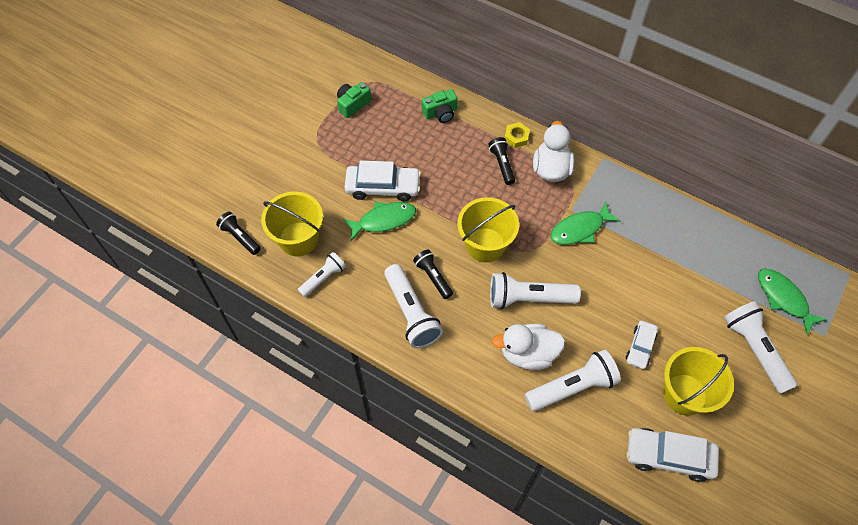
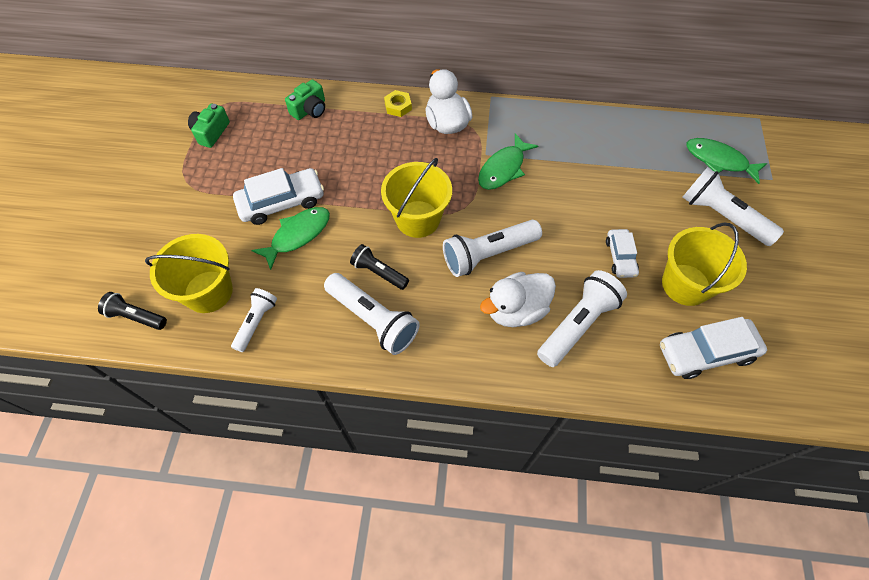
camera: 25 degrees left, 0 degrees up
black flashlight [488,137,515,185] -> none

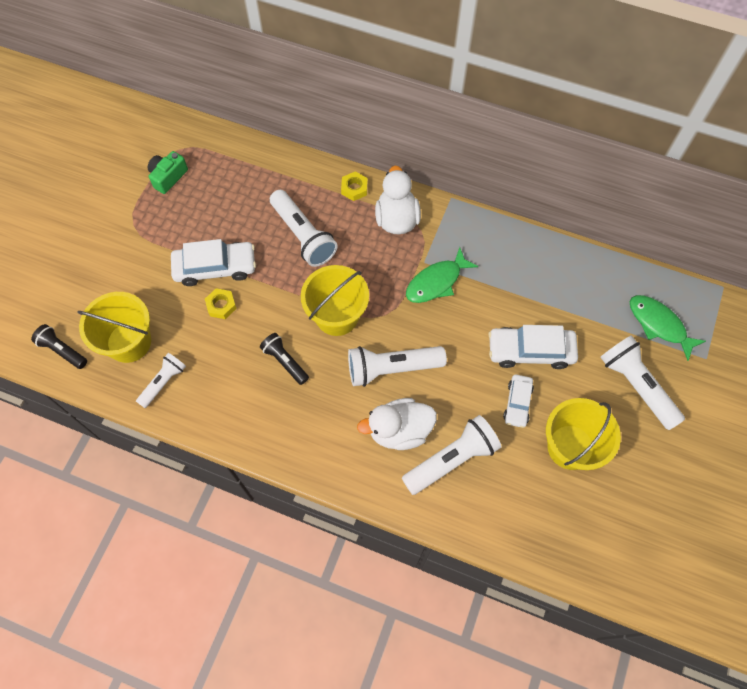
camera: 15 degrees right, 5 degrees up
green fish [251,207,330,270] -> yellow nut [205,288,237,319]
green camera [285,79,325,120] -> none
white flashlight [324,273,420,355] -> white flashlight moved to [270,190,337,267]
white car [660,317,767,379] -> white car moved to [488,325,578,369]

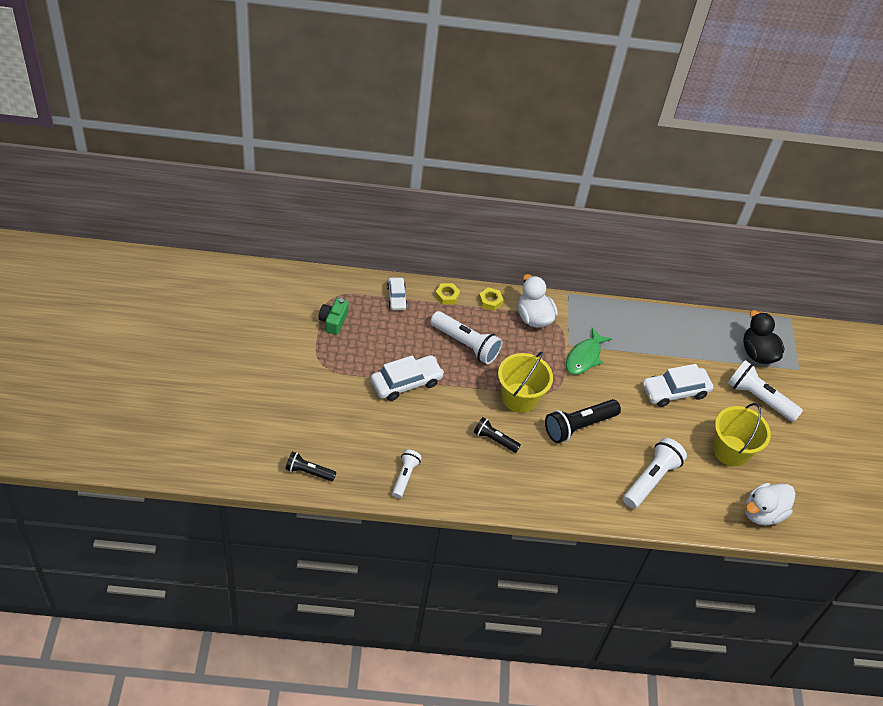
camera: 25 degrees left, 15 degrees down
yellow bucket [77,292,151,363] -> none
yellow nut [205,288,237,319] -> yellow nut moved to [435,283,460,305]
white flashlight [348,346,447,387] -> black flashlight [545,399,621,443]
white duck [357,398,437,450] -> white duck moved to [745,483,795,525]
white car [503,374,534,428] -> white car moved to [387,278,407,310]
green fish [630,295,706,361] -> black duck [743,310,784,364]

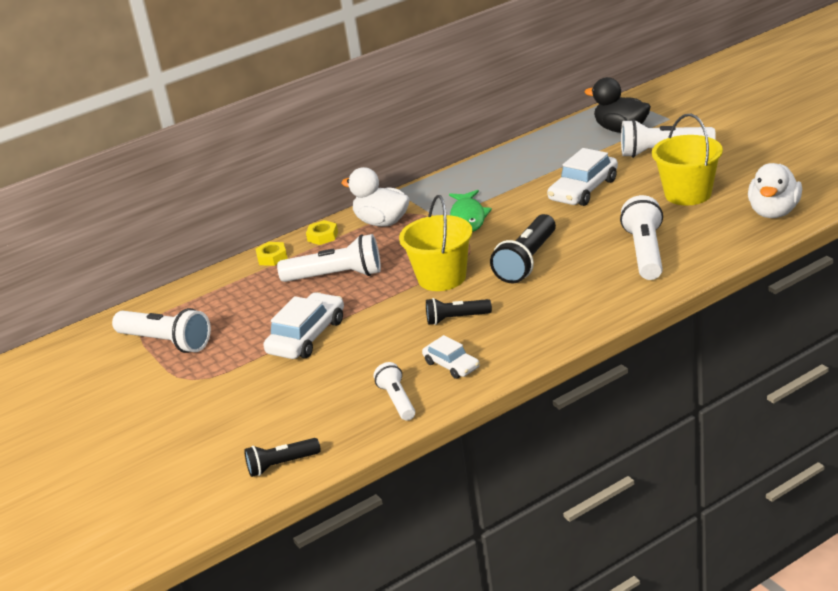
camera: 25 degrees left, 20 degrees down
green camera [318,298,349,335] -> white flashlight [112,308,211,353]
white car [387,278,407,310] -> white car moved to [422,335,480,379]

